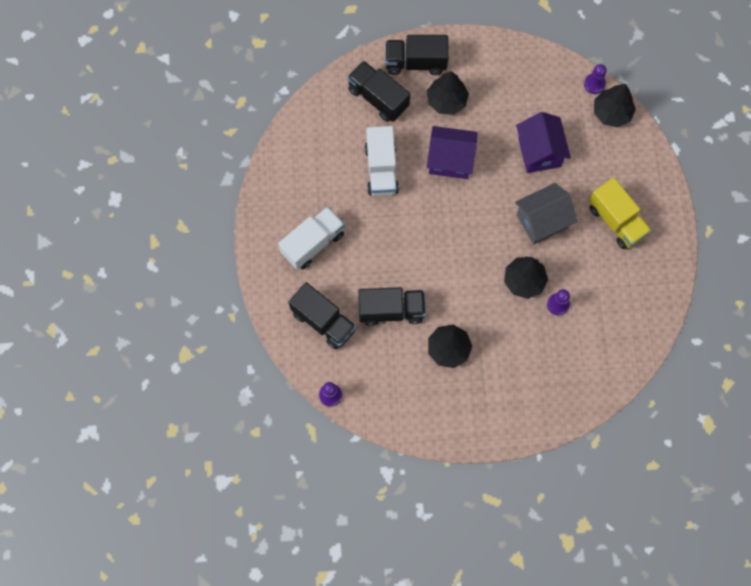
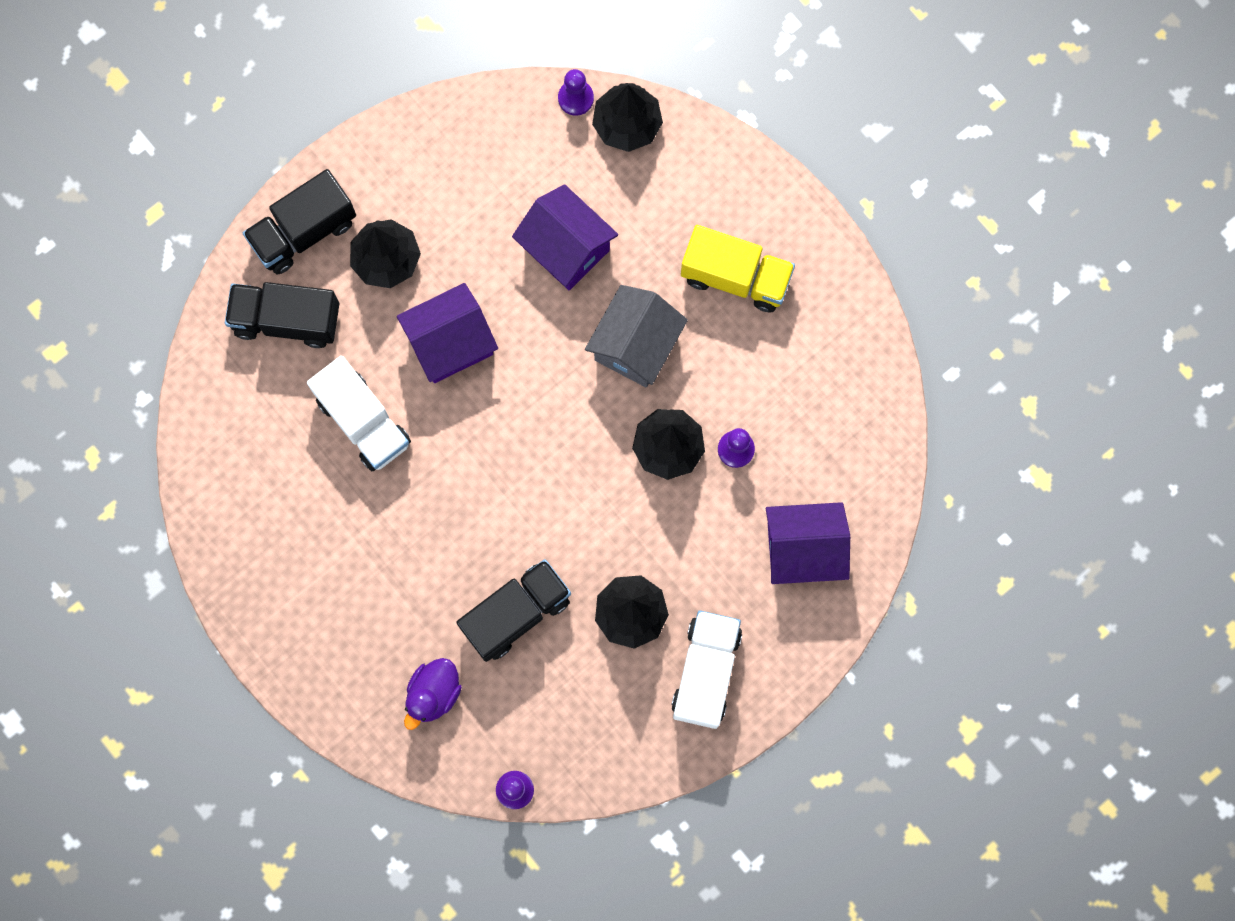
camera: 35 degrees left, 5 degrees up
white truck [278,206,345,270] -> white truck moved to [671,610,742,729]
black truck [289,282,356,350] -> purple duck [404,658,462,730]
none -> purple house [766,502,850,584]

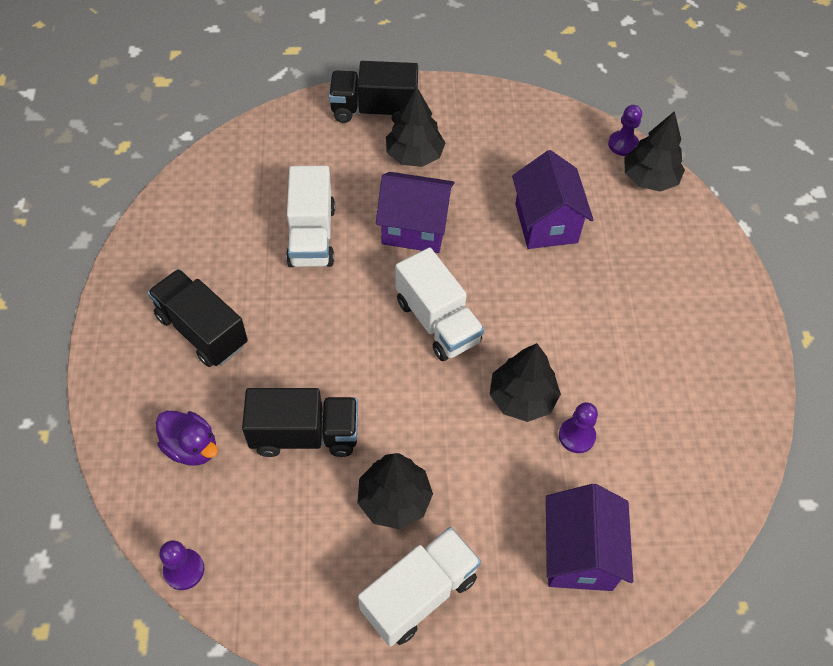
camera: 35 degrees right, 20 degrees down
black truck [225,282,339,348] -> black truck moved to [147,269,248,367]
purple duck [404,658,462,730] -> purple duck turned 120 degrees counterclockwise [156,411,218,466]
grey house [585,285,688,387] -> none
yellow truck [681,225,795,312] -> none
purple house [766,502,850,584] -> purple house turned 60 degrees clockwise [546,484,633,591]
none -> white truck [395,247,484,361]

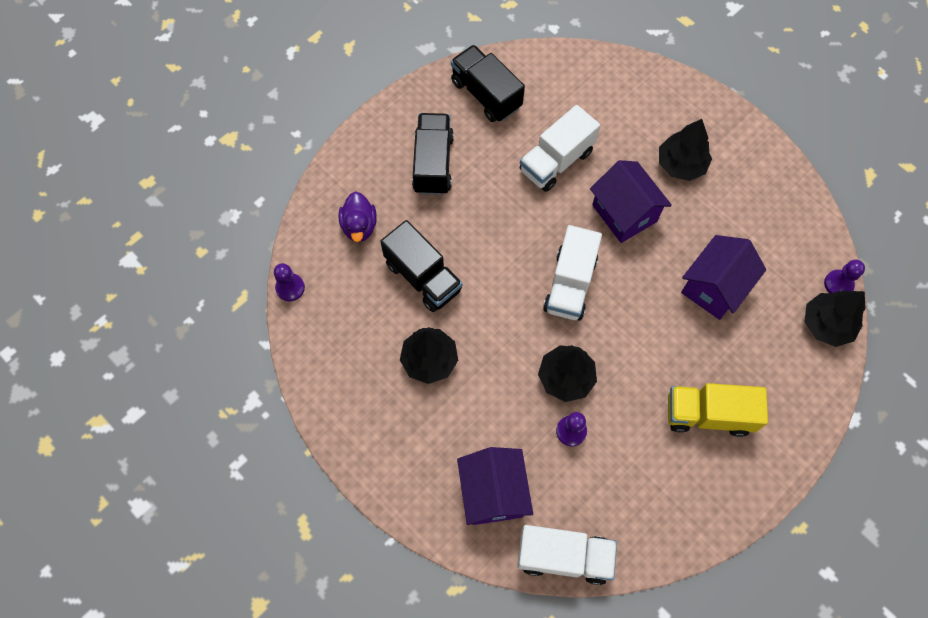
camera: 50 degrees right, 10 degrees up
black truck [329,61,418,123] -> black truck moved to [451,45,525,122]
white truck [358,527,481,647] -> white truck moved to [517,525,617,585]
purple house [546,484,633,591] -> purple house turned 60 degrees counterclockwise [457,447,533,525]
none -> yellow truck [668,383,768,437]

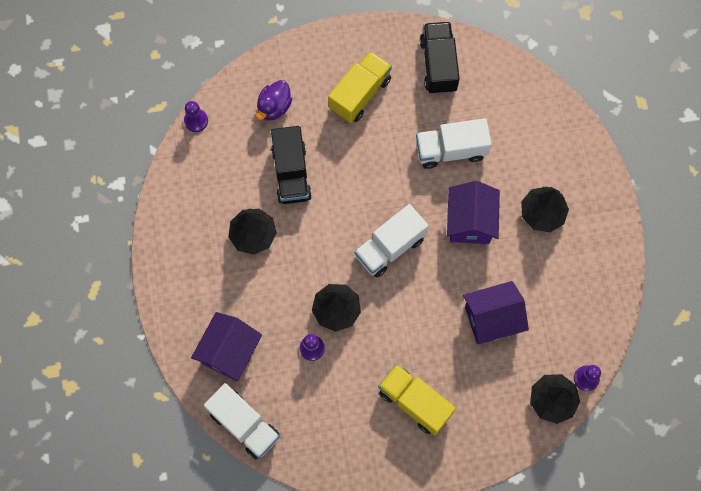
camera: 35 degrees right, 5 degrees up
black truck [412,113,454,195] -> yellow truck [328,51,392,123]

